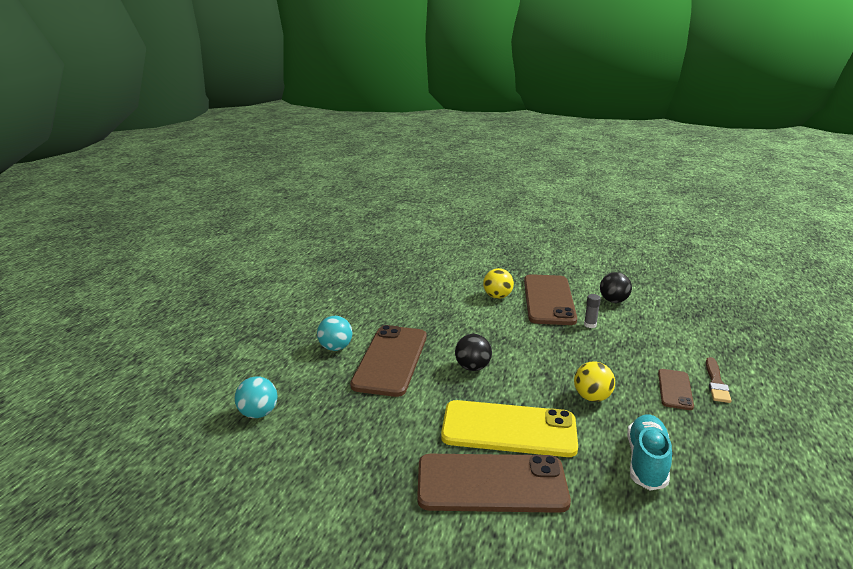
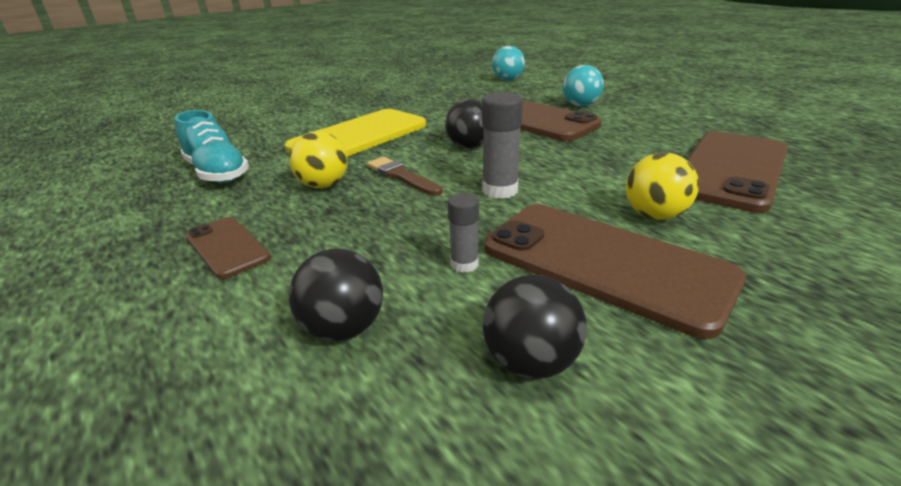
camera: 125 degrees right, 5 degrees up
brown phone [417,454,571,513] -> brown phone moved to [687,131,788,213]
brown brush [706,357,731,403] -> brown brush moved to [367,157,443,196]
none -> black ball [289,249,383,341]
none -> grey glue stick [482,92,523,199]

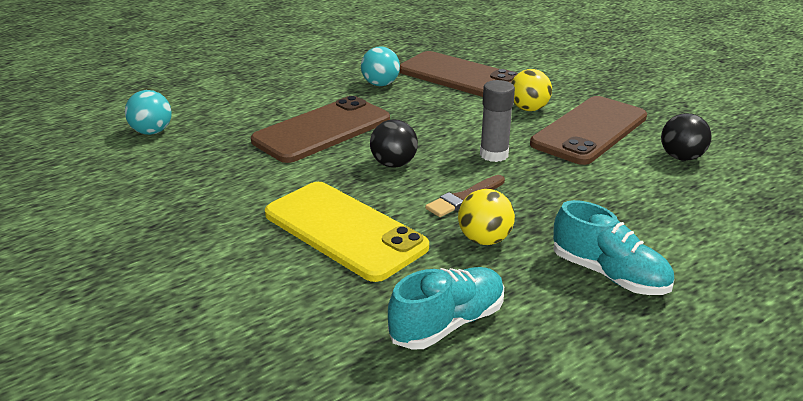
camera: 90 degrees left, 0 degrees up
brown phone [185,217,271,279] -> turquoise shoe [553,200,674,295]
black ball [289,249,383,341] -> none
grey glue stick [448,193,479,273] -> none
turquoise ball [563,65,604,106] -> turquoise ball moved to [361,47,400,86]

